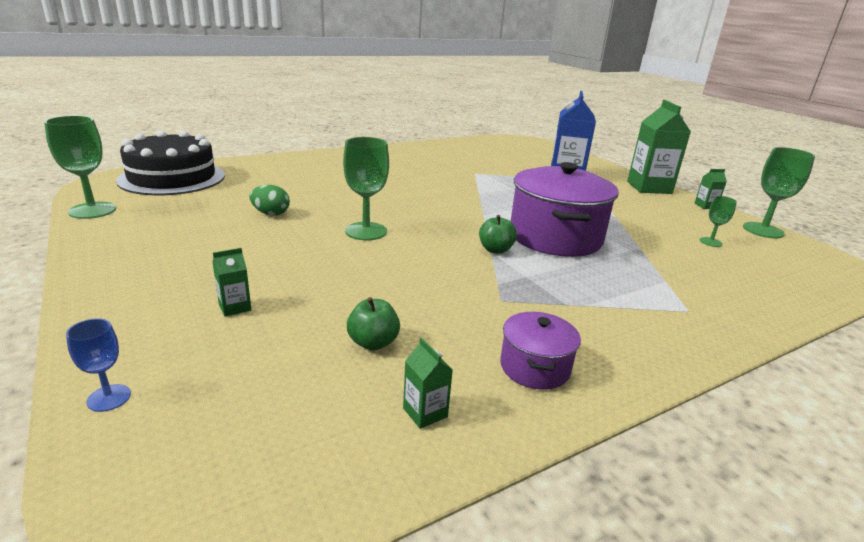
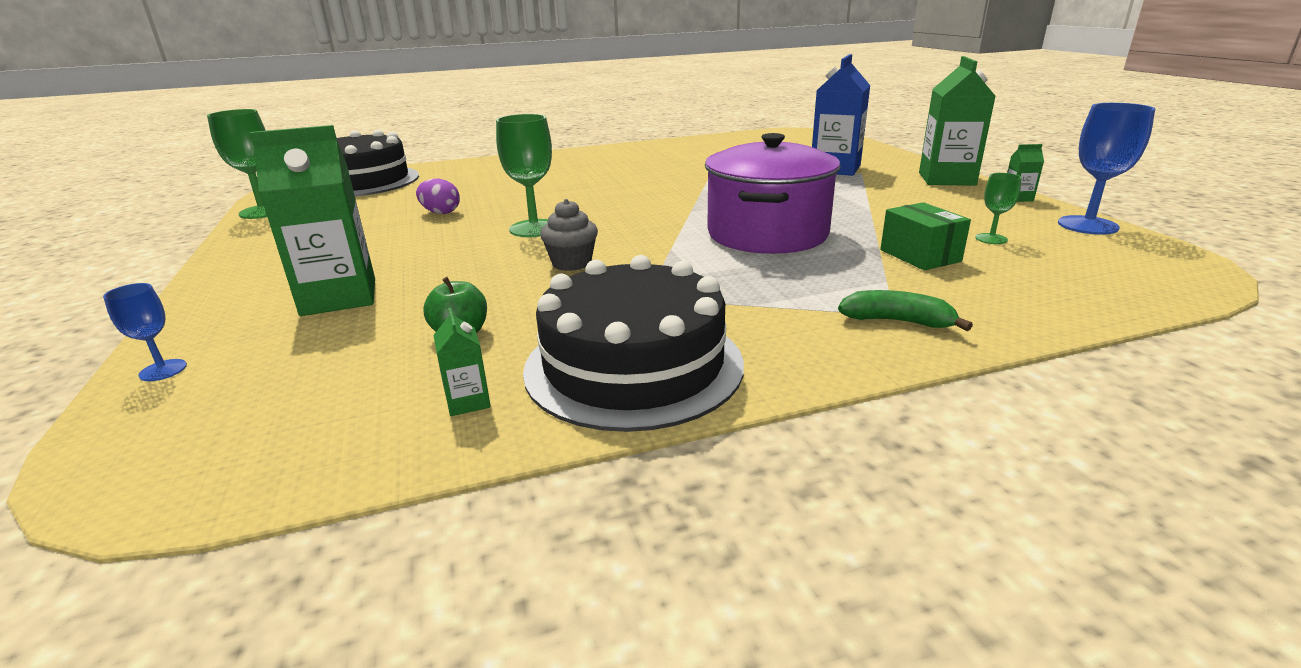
camera: 15 degrees right, 0 degrees up
green carton [212,248,251,317] -> green carton [250,125,375,316], size x2.32
green egg [249,185,290,215] -> purple egg [416,179,460,214]
green apple [479,215,517,254] -> none
purple pot [500,312,581,390] -> black cake [523,255,744,432]
green goblet [743,147,815,238] -> blue goblet [1058,103,1155,235]
none -> grey cupcake [540,199,598,271]
none -> green banana [838,290,973,331]
none -> green box [880,202,971,270]

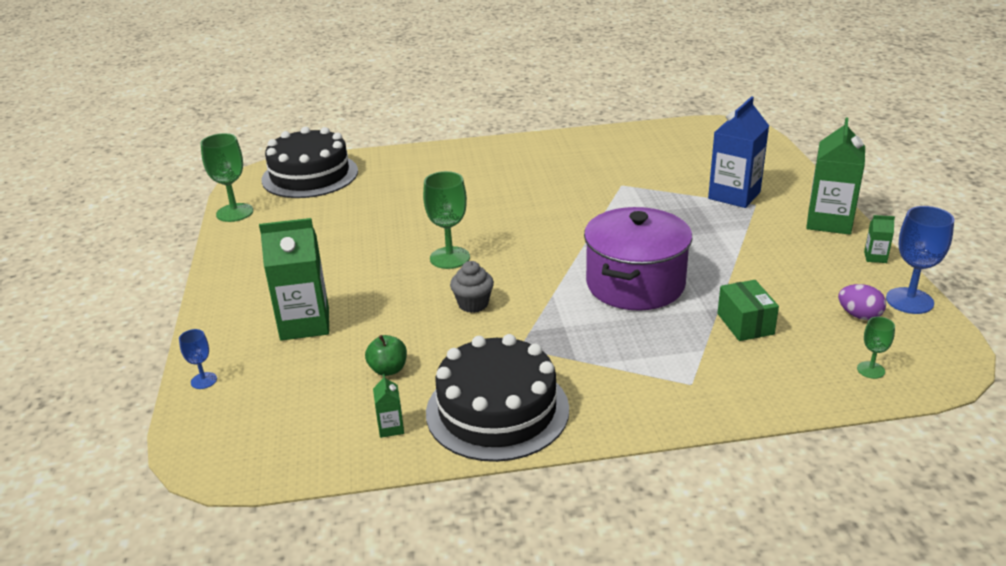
camera: 10 degrees right, 5 degrees up
purple egg [416,179,460,214] -> purple egg moved to [838,284,886,320]
green banana [838,290,973,331] -> none
green goblet [975,173,1022,244] -> green goblet moved to [857,317,895,379]

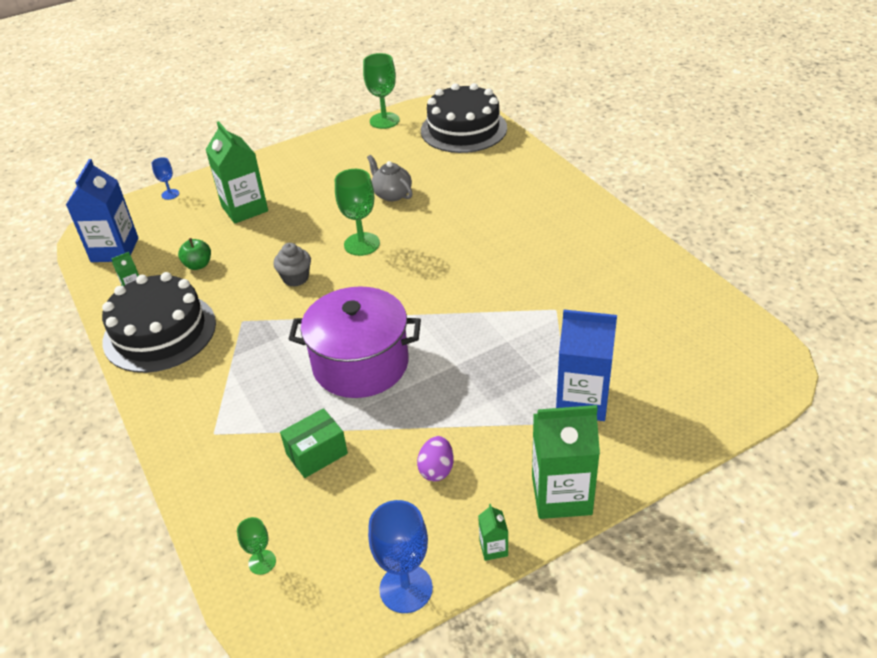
camera: 70 degrees right, 10 degrees up
purple egg [838,284,886,320] -> purple egg moved to [417,436,454,481]
none -> blue carton [66,159,138,262]
none -> grey teapot [367,155,413,201]

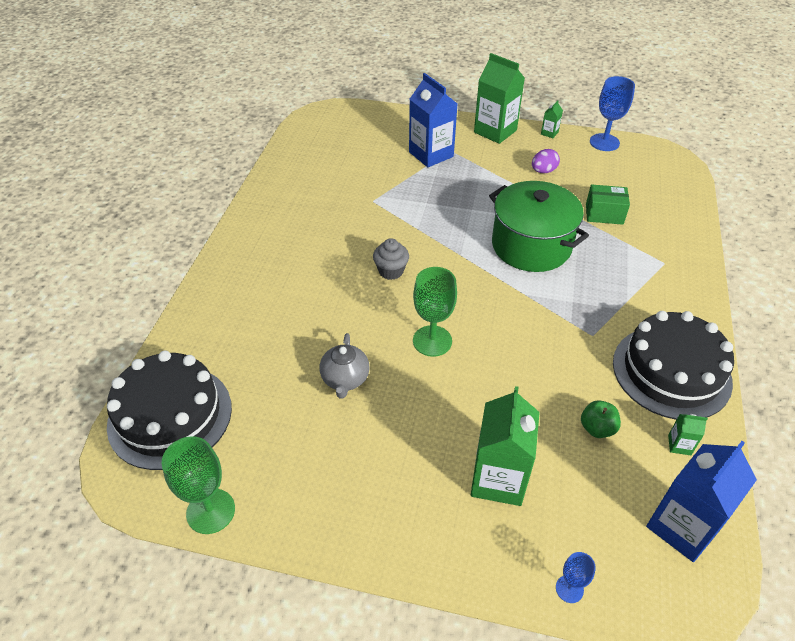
camera: 140 degrees left, 5 degrees up
green goblet [237,517,276,575] -> none
grey cupcake [273,243,311,287] -> grey cupcake moved to [373,238,409,280]
purple pot [289,286,421,398] -> green pot [489,181,589,272]

